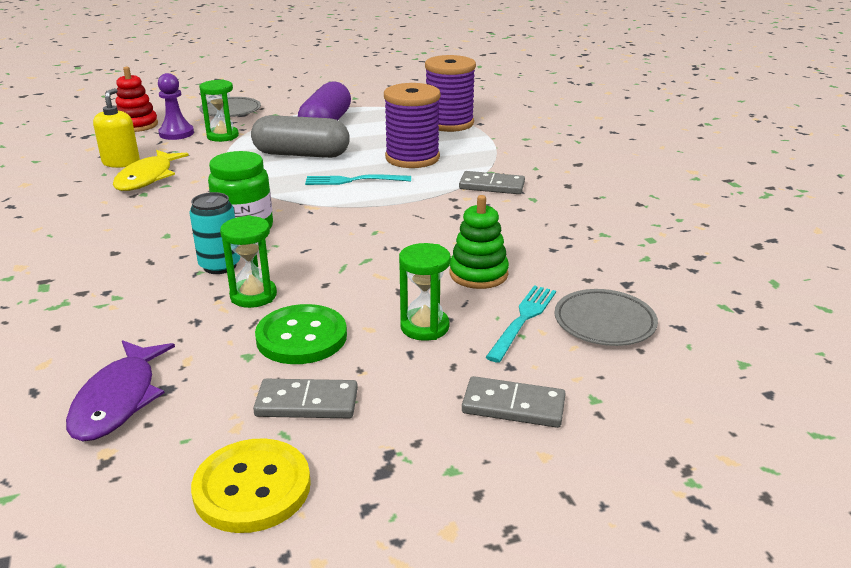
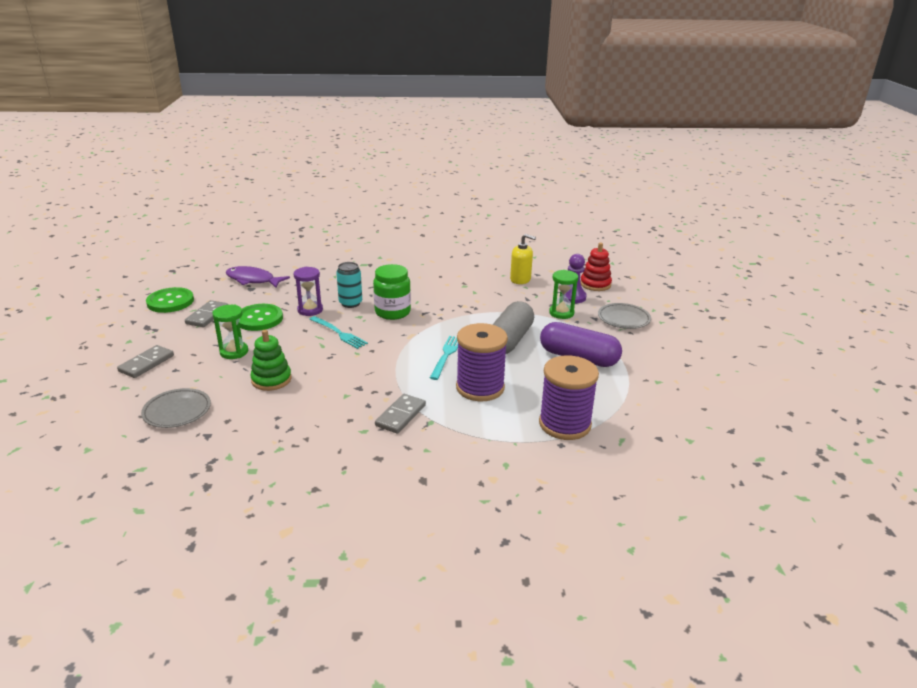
camera: 105 degrees right, 0 degrees up
yellow fish [113,150,189,191] -> none
yellow button [191,439,311,533] -> green button [146,287,194,313]
green hourglass [220,215,277,308] -> purple hourglass [293,267,323,316]
turquoise fork [486,285,556,363] -> turquoise fork moved to [310,316,368,349]

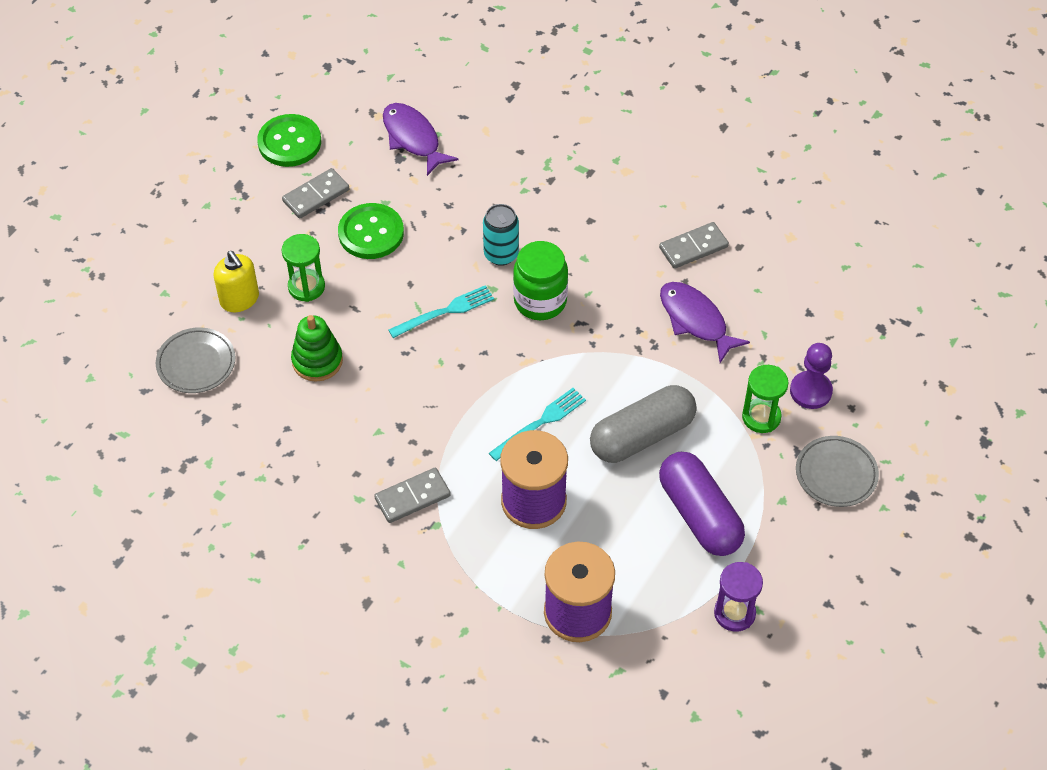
camera: 35 degrees right, 25 degrees up
grey domino [117,345,174,378] -> grey domino moved to [659,222,729,269]
purple hourglass [293,267,323,316] -> purple hourglass moved to [714,562,763,632]
turquoise fork [310,316,368,349] -> turquoise fork turned 105 degrees counterclockwise [388,285,494,338]
yellow soap dispenser [510,234,536,284] -> yellow soap dispenser moved to [214,251,259,312]
red stacking toy [580,243,612,291] -> none
none -> purple fish [660,282,750,363]

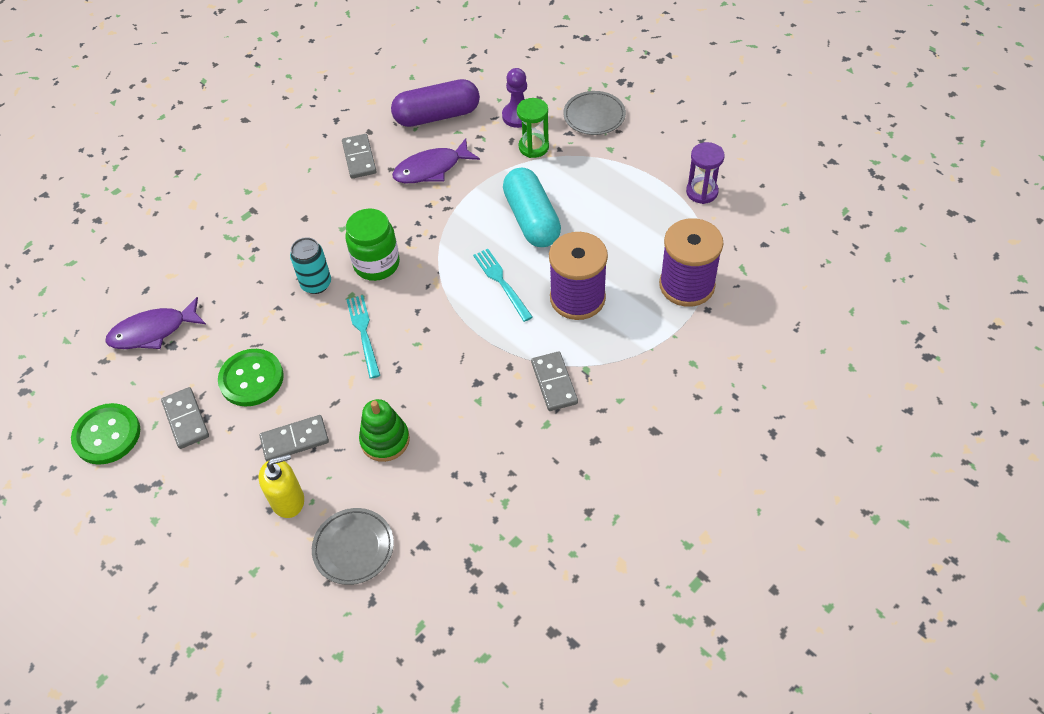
camera: 75 degrees left, 0 degrees up
green hourglass [282,234,325,302] -> grey domino [259,415,329,461]
grey capsule [590,385,697,463] -> turquoise capsule [503,167,561,247]
purple capsule [659,452,745,556] -> purple capsule moved to [391,79,480,127]

